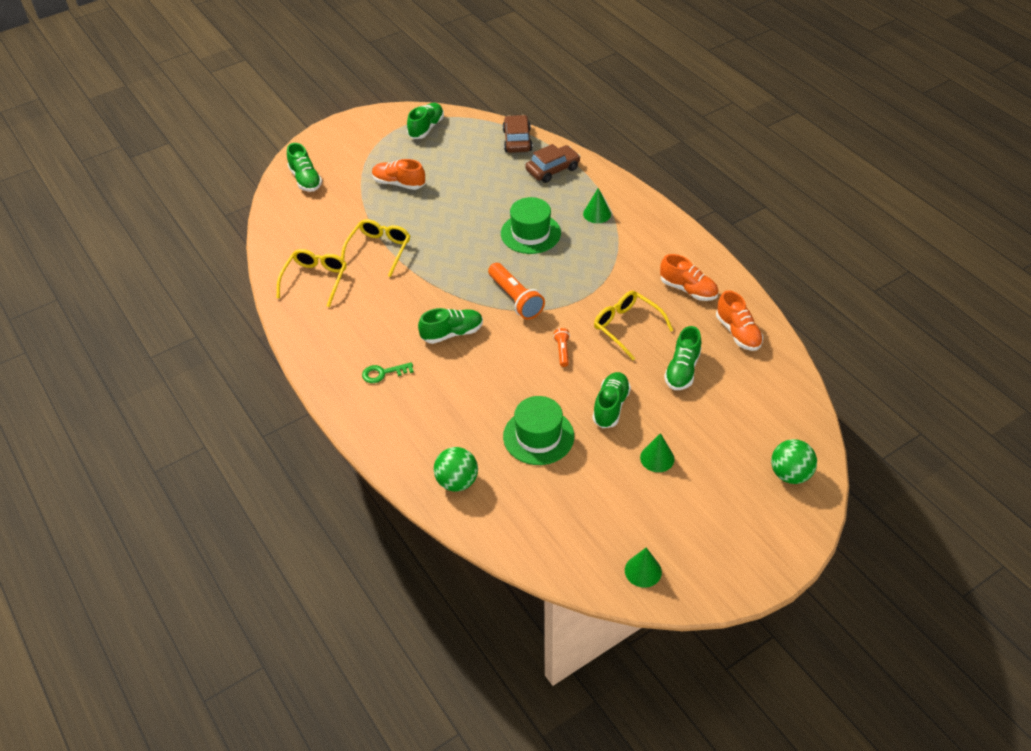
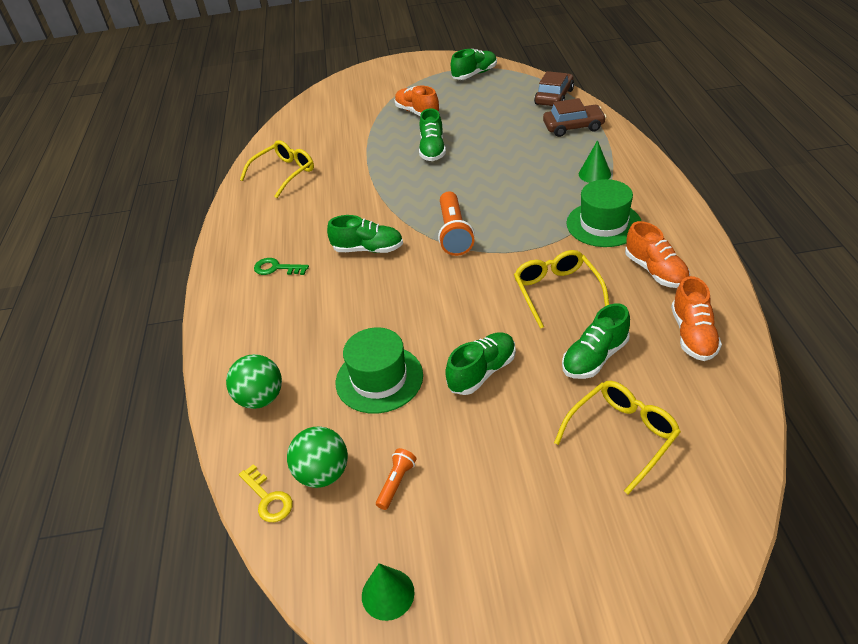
camera: 30 degrees right, 5 degrees down
green shoe [287,143,322,192] -> green shoe moved to [419,108,446,161]
yellow glasses [341,219,410,277] -> yellow glasses moved to [554,381,681,494]
green hat [501,197,561,254] -> green hat moved to [566,179,641,247]
orange flashlight [553,328,570,367] -> orange flashlight moved to [376,448,417,510]
green cone [640,433,674,472] -> none
green ball [771,439,817,484] -> green ball moved to [287,426,348,488]
none -> yellow key [239,464,293,522]

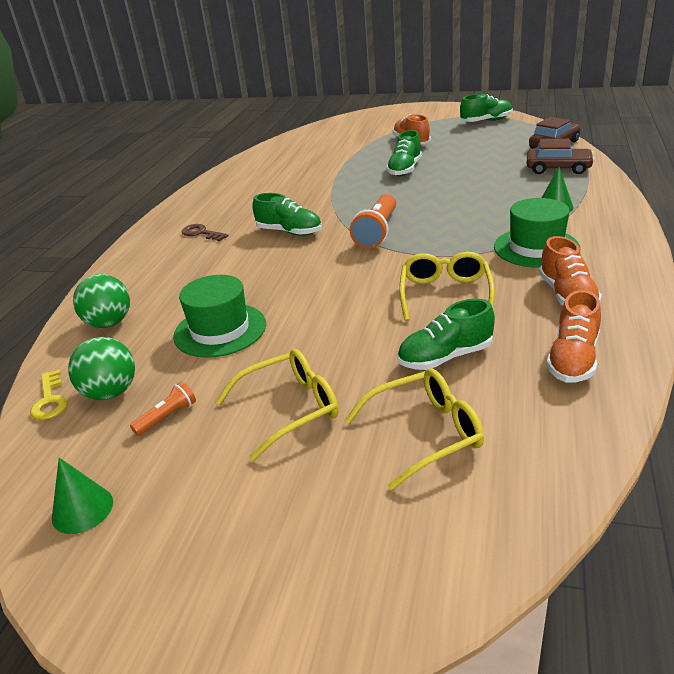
camera: 20 degrees right, 10 degrees down
yellow glasses [240,140,314,198] -> yellow glasses moved to [216,349,338,461]
green key [254,258,309,275] -> brown key [181,224,229,241]
green shoe [445,332,516,395] -> none

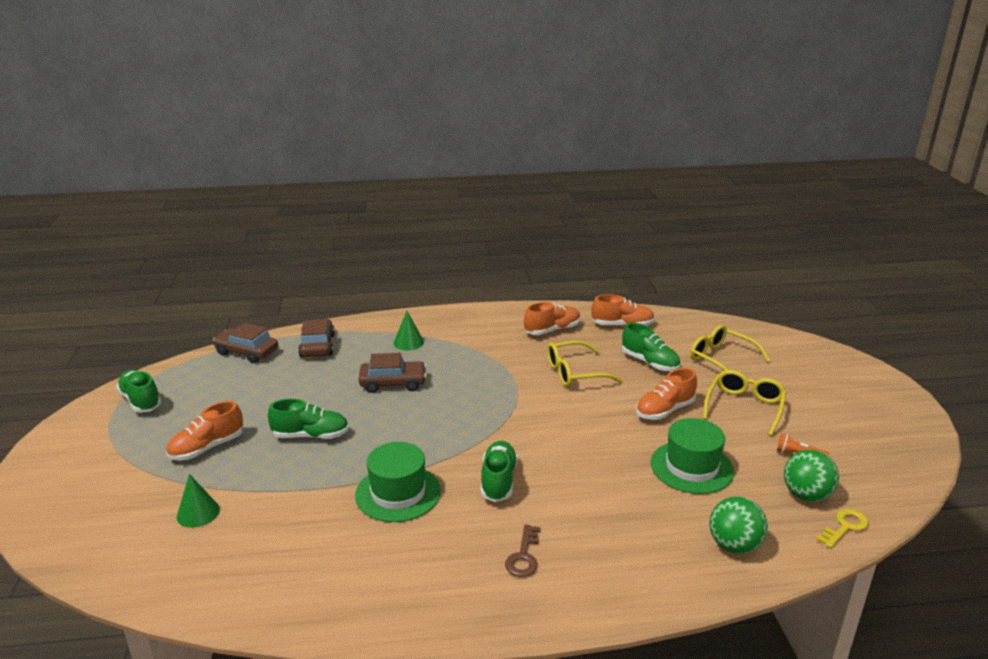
camera: 115 degrees left, 5 degrees down
green cone [52,458,113,534] -> green cone moved to [177,474,220,528]
yellow glasses [216,349,338,461] -> yellow glasses turned 75 degrees clockwise [703,370,787,436]
orange flashlight [350,194,396,249] -> none
green hat [494,198,580,268] -> green hat moved to [355,442,441,522]
none -> brown car [358,353,427,393]
none -> orange shoe [636,368,697,420]

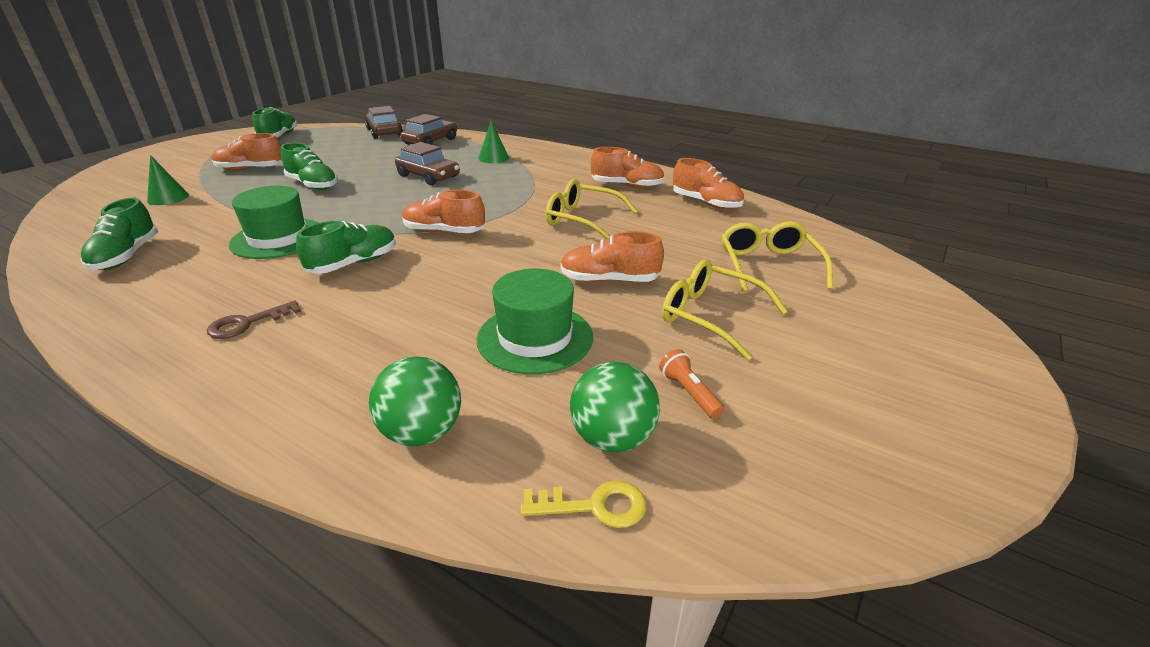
camera: 40 degrees right, 5 degrees up
green shoe [622,323,680,371] -> green shoe moved to [80,197,158,271]
yellow glasses [703,370,787,436] -> yellow glasses turned 120 degrees counterclockwise [662,259,787,360]
none -> orange shoe [402,189,485,233]

